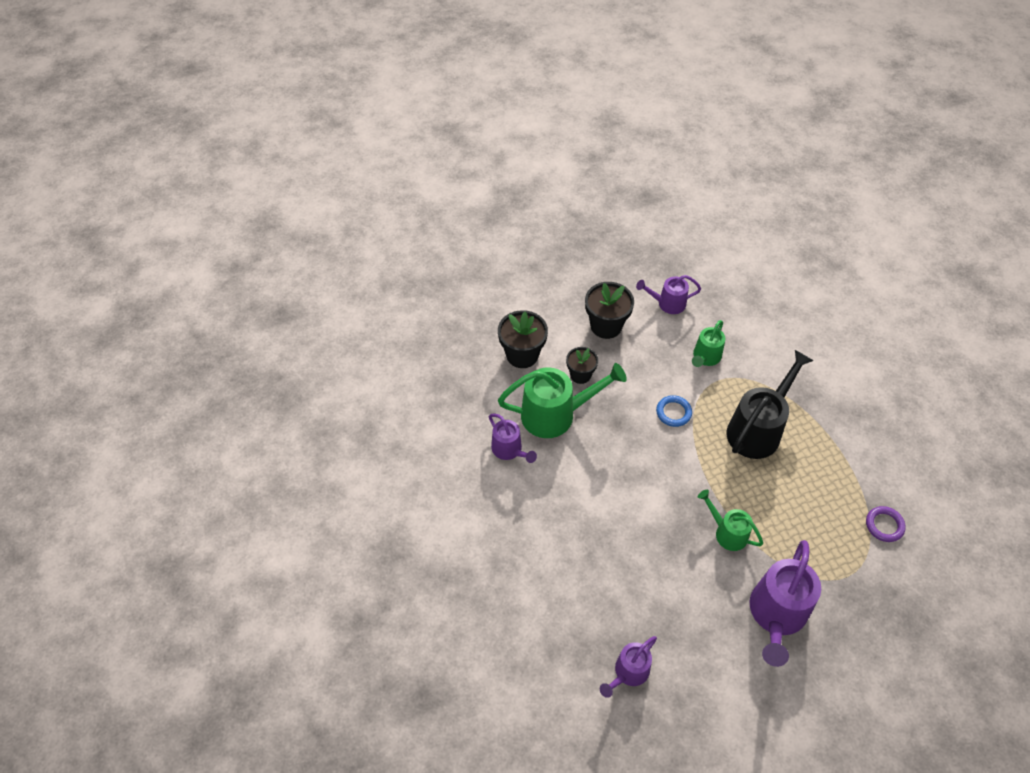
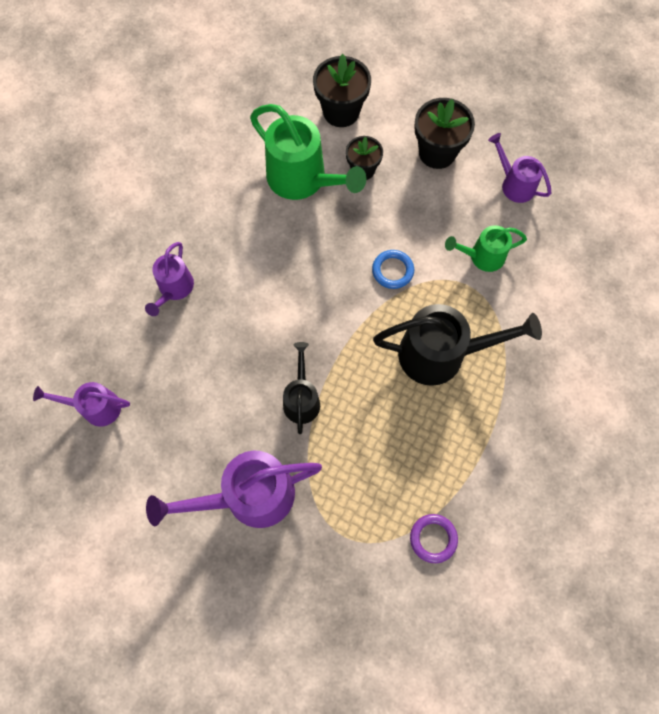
camera: 50 degrees right, 15 degrees up
purple watering can [489,414,537,463] -> purple watering can moved to [145,242,194,316]
green watering can [698,490,763,551] -> black watering can [283,342,320,434]

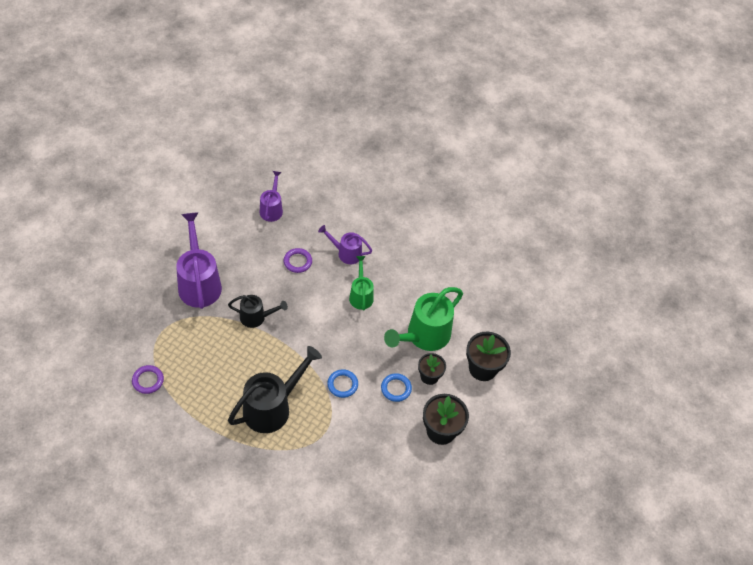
camera: 90 degrees right, 15 degrees down
black watering can [373,304,542,386] -> black watering can turned 135 degrees counterclockwise [228,346,322,433]
green watering can [445,225,527,272] -> green watering can moved to [349,256,374,311]
purple watering can [488,133,551,203] -> none
none -> purple ring [284,248,312,273]
none -> blue ring [381,373,412,402]

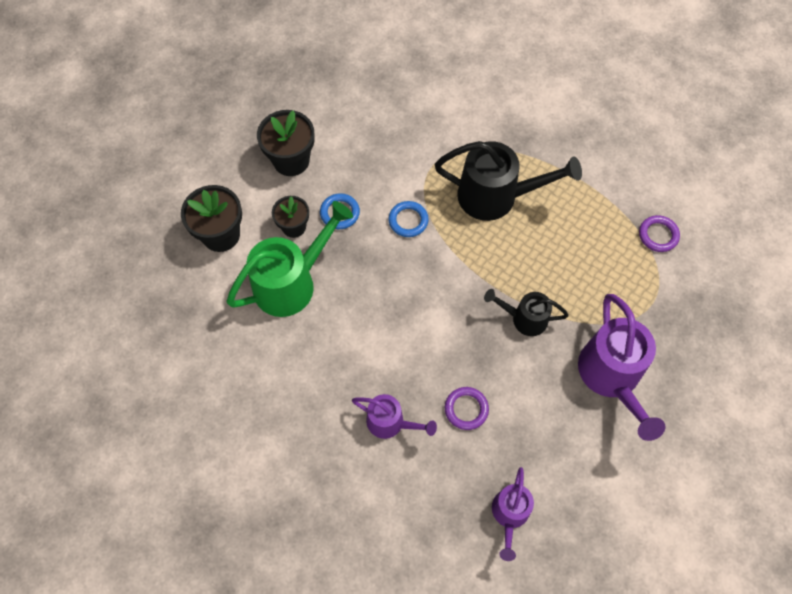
camera: 170 degrees left, 10 degrees up
black watering can [228,346,322,433] -> black watering can turned 135 degrees counterclockwise [435,141,582,221]
green watering can [349,256,374,311] -> none

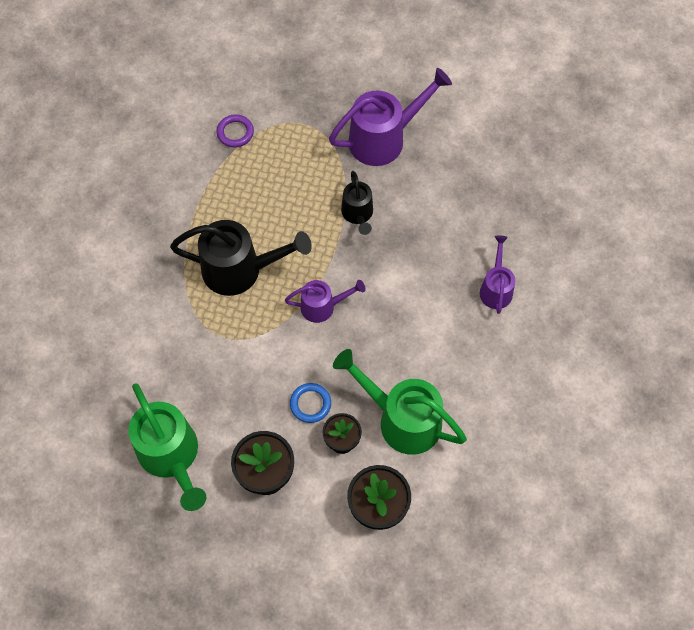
camera: 110 degrees left, 0 degrees up
blue ring [388,201,429,237] -> none
black watering can [435,141,582,221] -> black watering can turned 105 degrees clockwise [170,220,312,296]
purple ring [445,387,489,430] -> none
purple watering can [492,467,534,561] -> purple watering can moved to [285,280,366,323]
none -> green watering can [128,383,206,511]

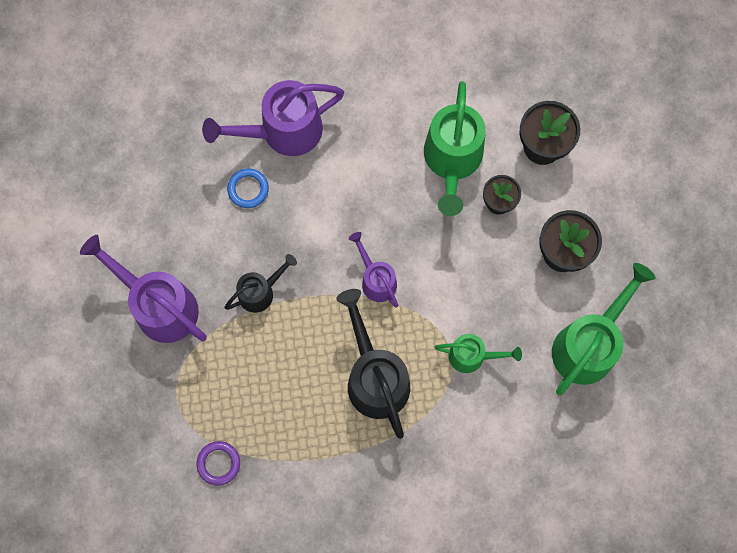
camera: 115 degrees left, 10 degrees up
blue ring [290,383,331,423] -> blue ring moved to [227,168,269,208]
purple watering can [480,236,515,314] -> purple watering can [202,80,344,156], size x1.76
none -> green watering can [435,334,522,373]

